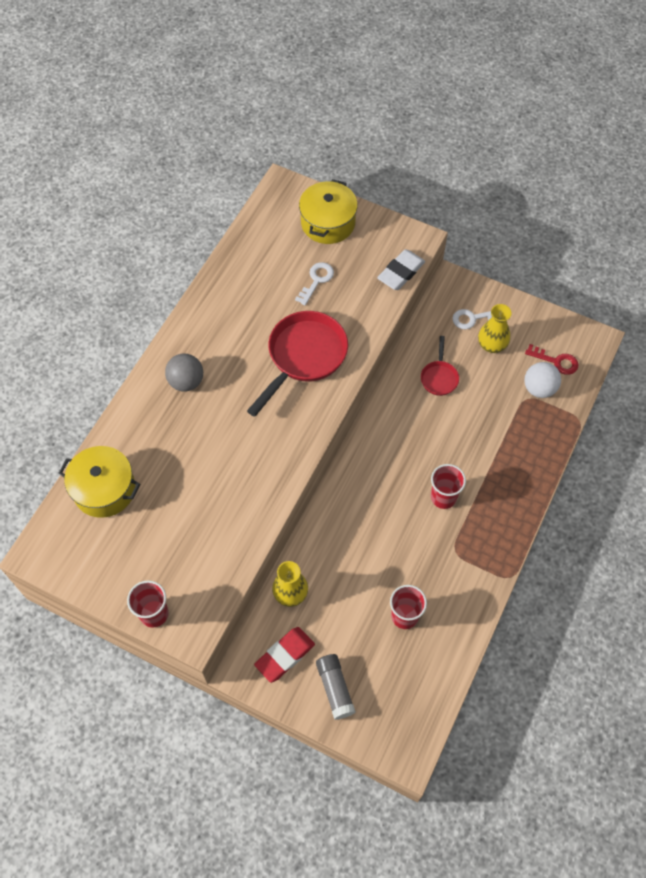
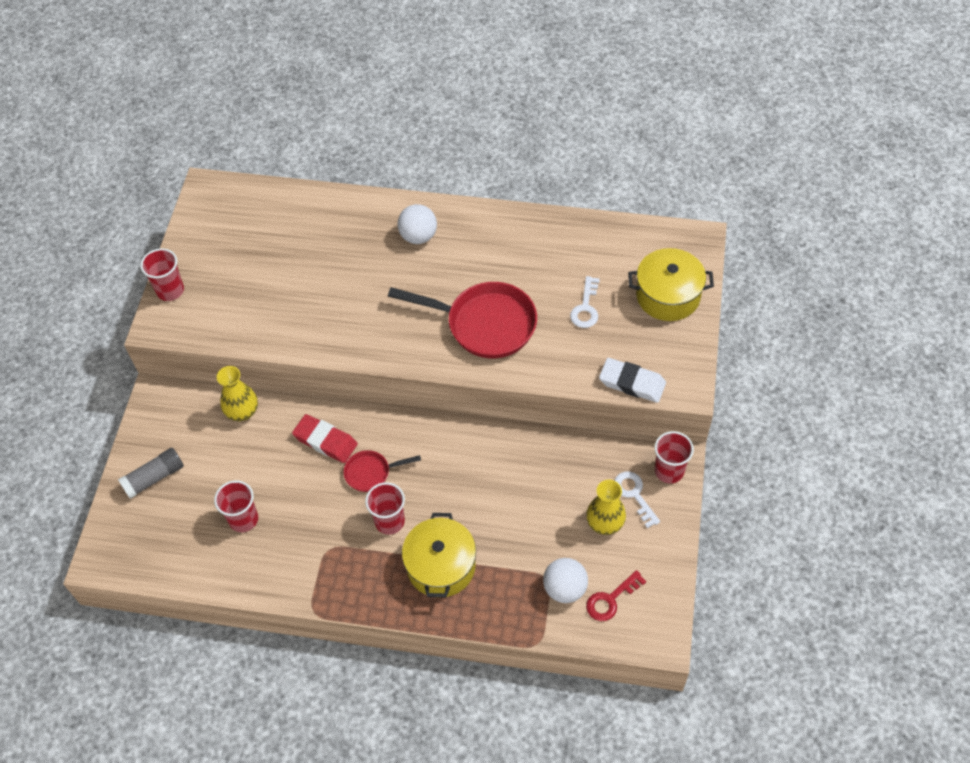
camera: 75 degrees right, 5 degrees down
yellow pot [59,446,140,518] -> yellow pot moved to [402,513,476,598]
grey ball [165,353,203,392] -> white ball [397,204,437,244]
red eraser [254,627,315,683] -> red eraser moved to [292,414,358,463]
white key [295,262,334,305] -> white key turned 90 degrees clockwise [570,276,600,328]
red pan [421,336,459,396] -> red pan moved to [343,450,421,492]
red key [525,344,578,375] -> red key turned 45 degrees clockwise [586,570,646,621]
none -> red cup [655,431,694,484]

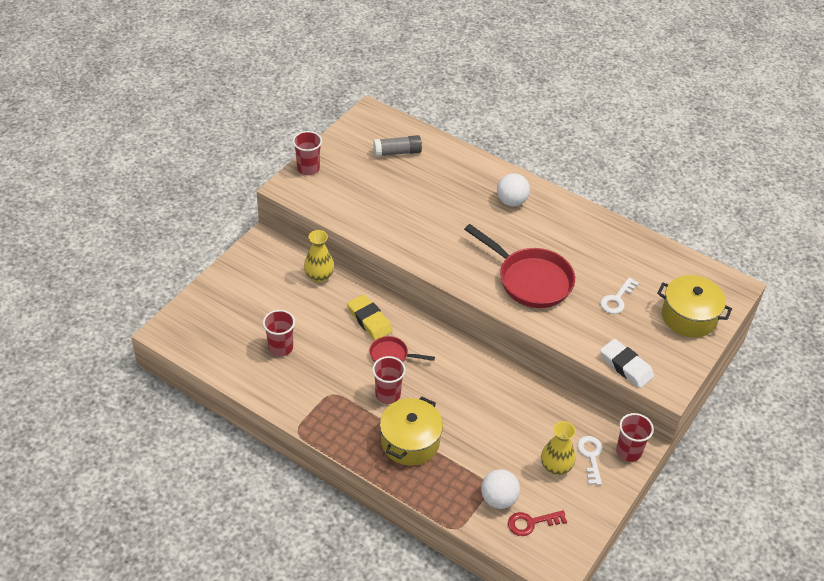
camera: 20 degrees right, 10 degrees down
grey glue stick [118,448,184,499] -> grey glue stick moved to [373,135,422,157]
red eraser [292,414,358,463] -> yellow eraser [347,294,393,340]

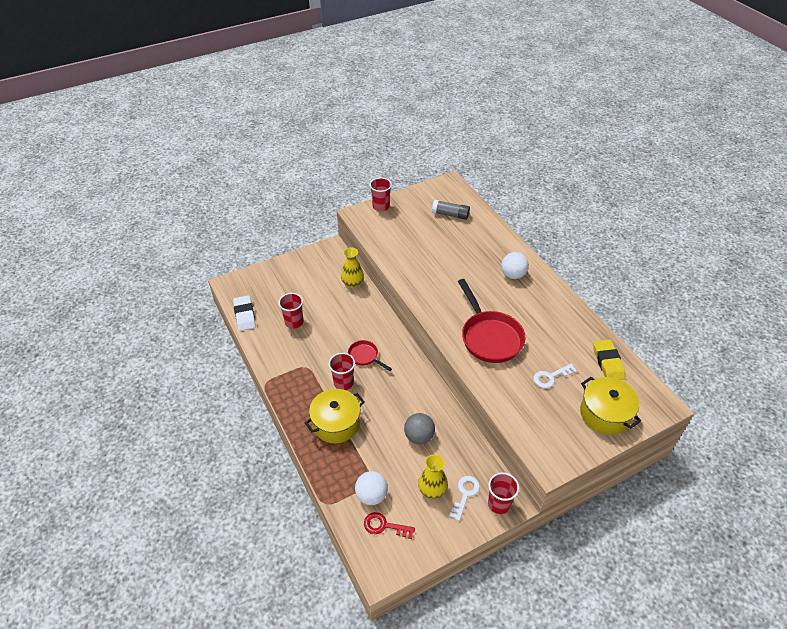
camera: 30 degrees right, 0 degrees up
yellow eraser [347,294,393,340] -> yellow eraser moved to [593,339,625,380]
white eraser [600,339,654,388] -> white eraser moved to [233,295,256,331]
none -> grey ball [404,413,435,444]

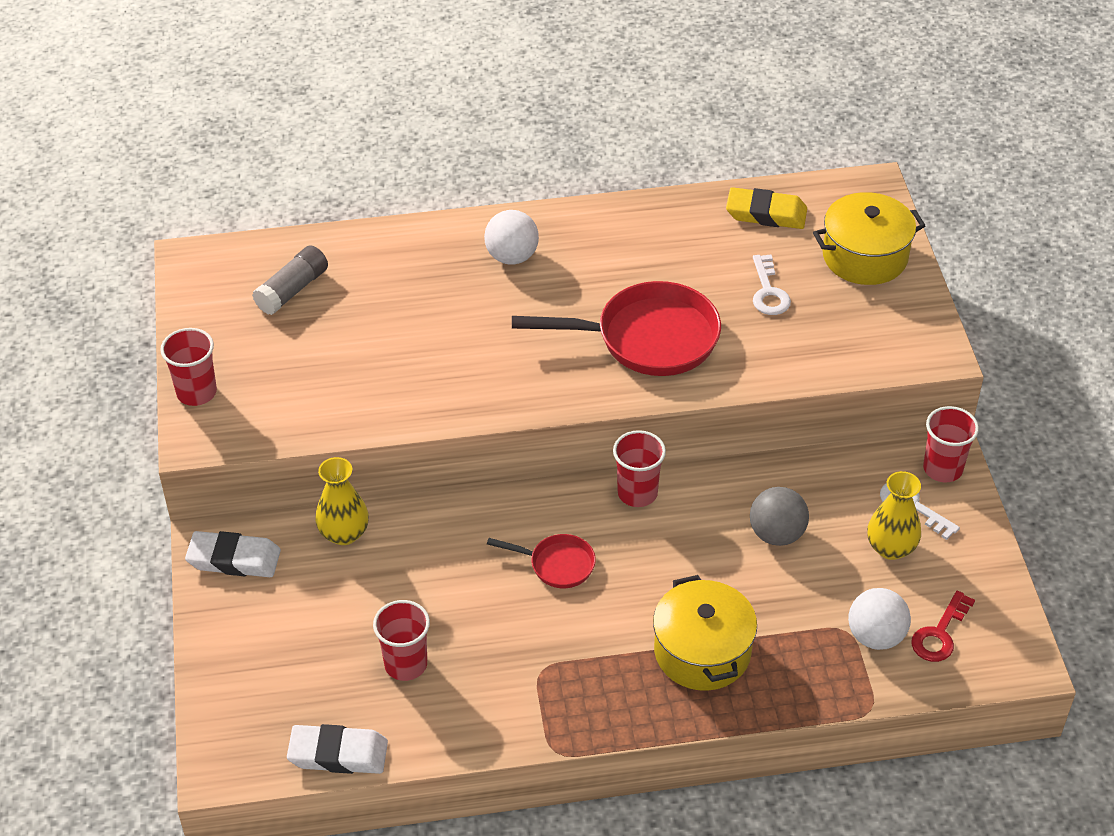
camera: 70 degrees left, 0 degrees up
red cup [329,353,355,390] -> red cup moved to [613,430,666,507]
red pan [348,340,392,371] -> red pan turned 135 degrees counterclockwise [487,534,596,588]
none -> white eraser [185,531,281,577]

